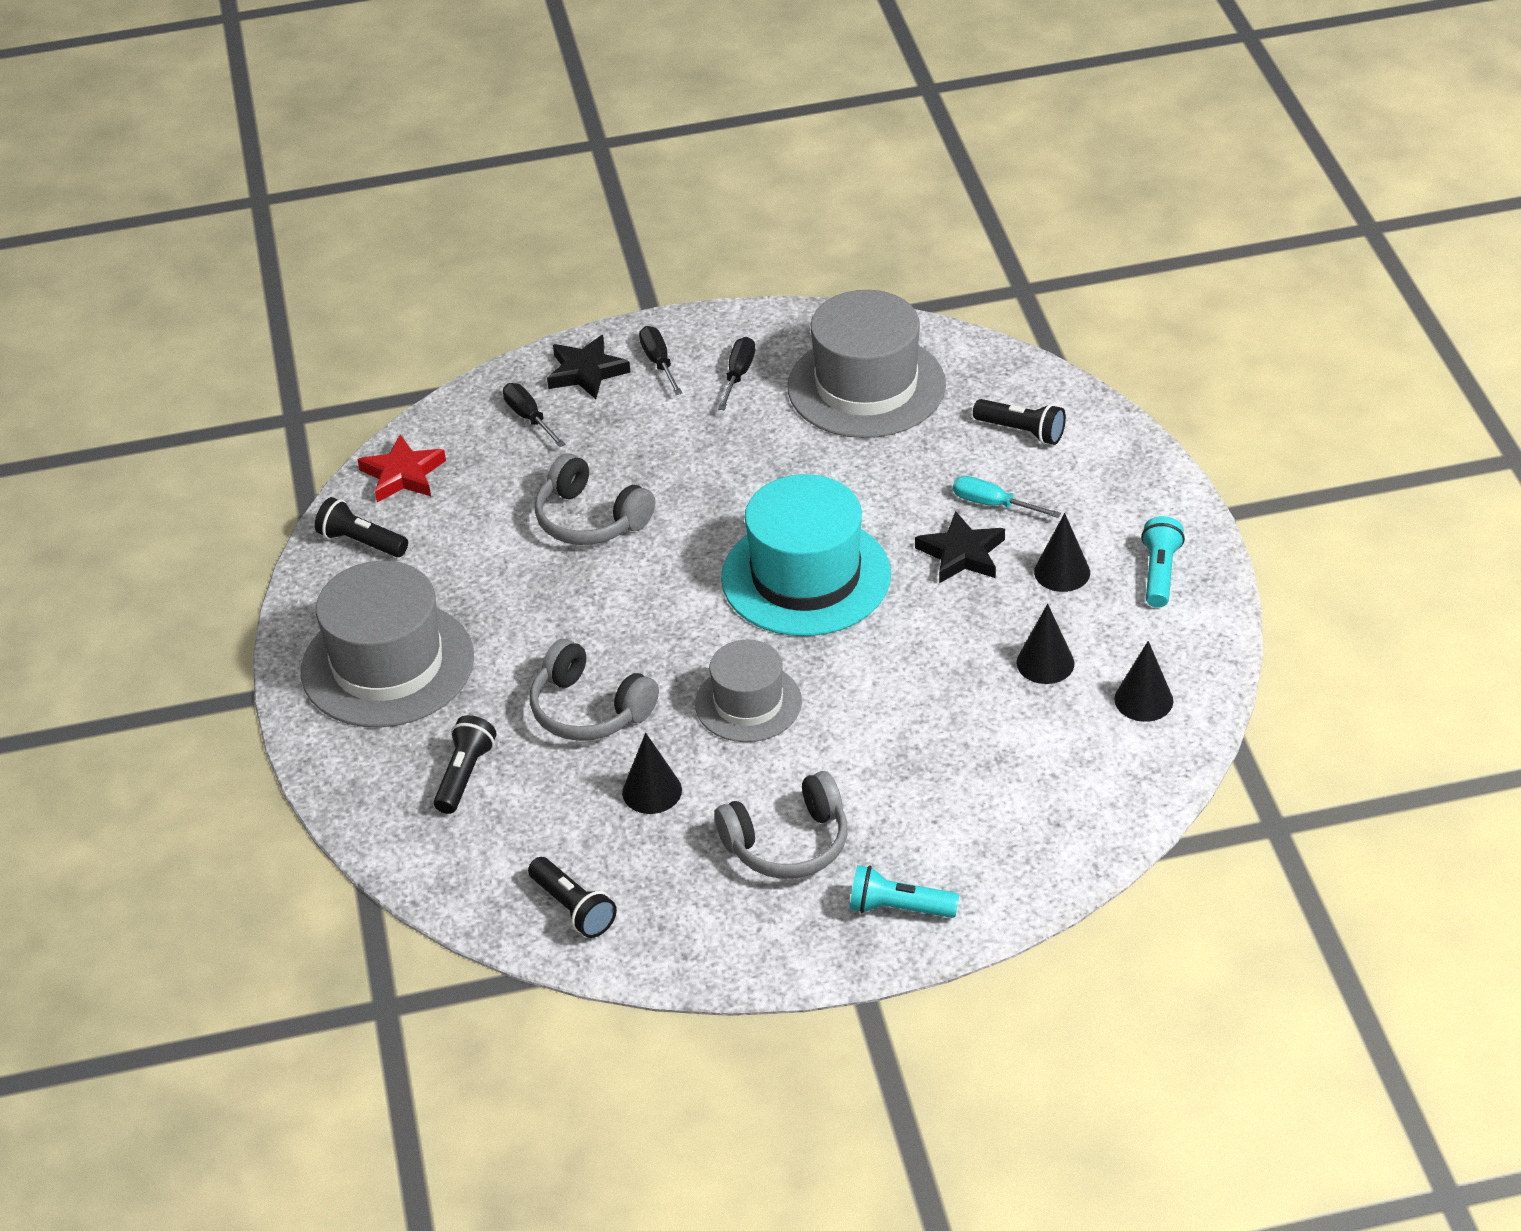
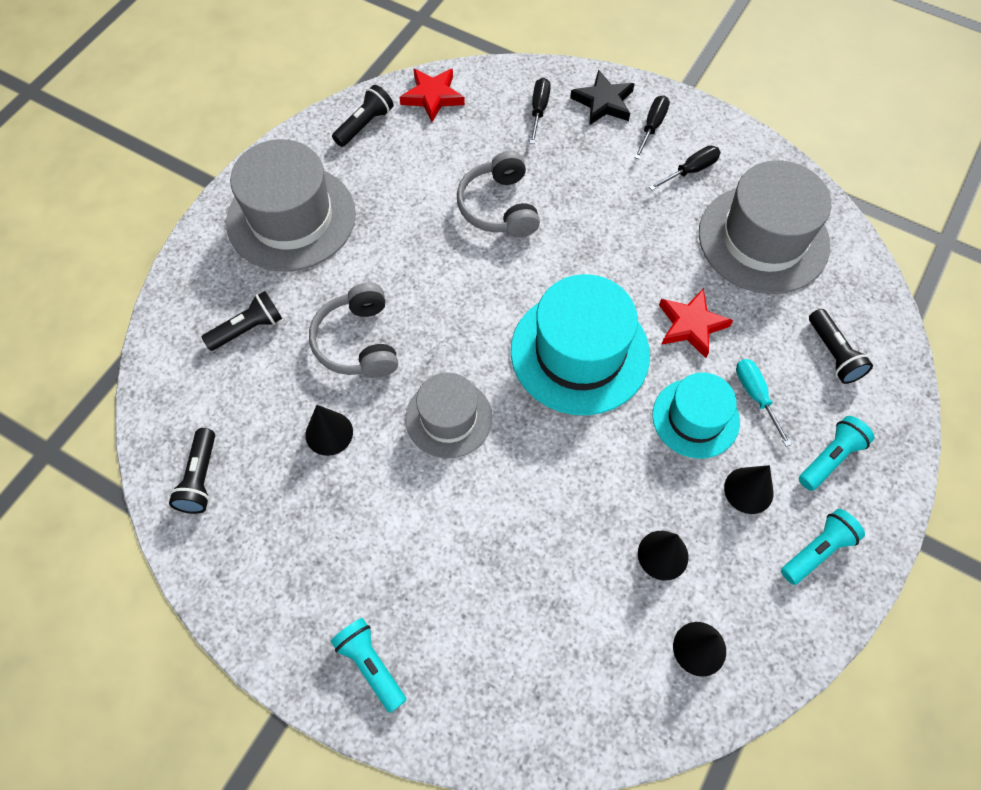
camera: 40 degrees right, 20 degrees up
black flashlight [315,497,408,557] -> black flashlight turned 60 degrees clockwise [332,85,394,147]
grey headphones [715,771,848,879] -> none
black star [915,511,1005,583] -> turquoise hat [652,372,740,459]
none -> red star [659,288,733,358]
none -> turquoise flashlight [799,416,874,491]

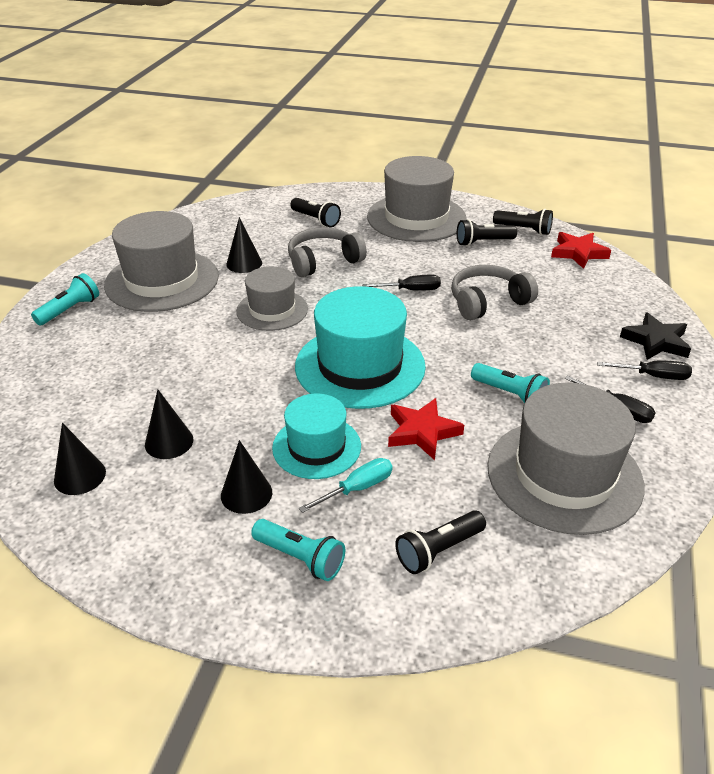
camera: 75 degrees right, 25 degrees down
black flashlight [169,428,215,514] -> black flashlight moved to [457,219,517,246]
black screwdriver [529,78,551,144] -> black screwdriver moved to [362,275,441,291]
turquoise flashlight [781,509,865,585] -> turquoise flashlight moved to [471,363,550,403]
none -> grey hat [104,211,219,312]

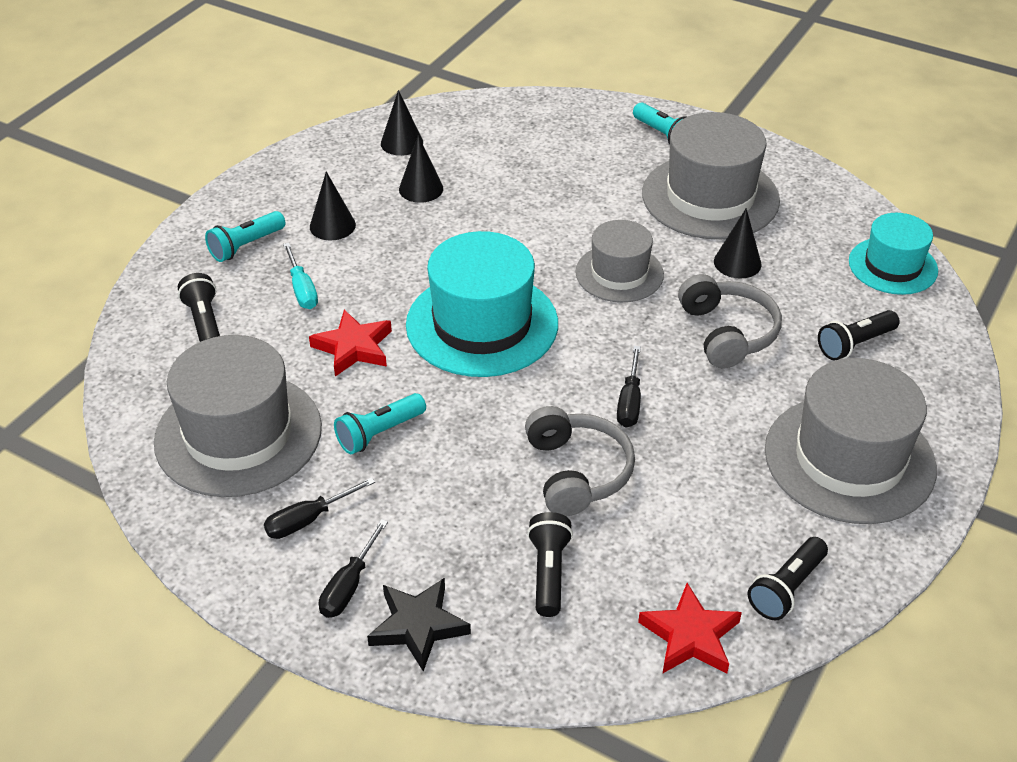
camera: 105 degrees right, 5 degrees up
turquoise hat [272,394,361,479] -> turquoise hat moved to [849,213,938,295]
black flashlight [457,219,517,246] -> black flashlight moved to [527,512,573,617]

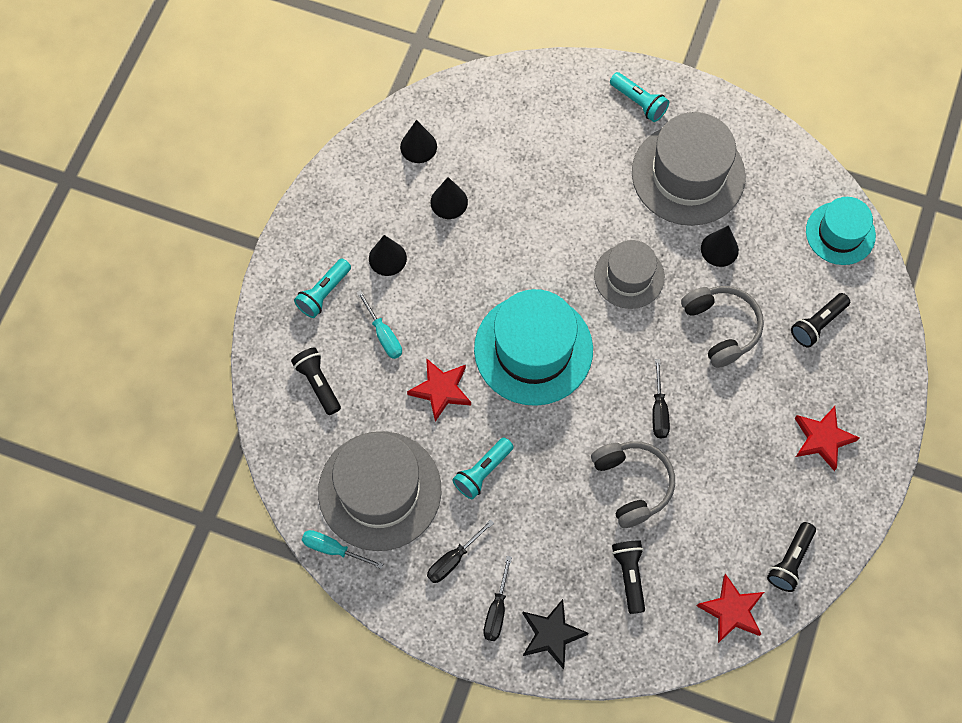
camera: 10 degrees left, 25 degrees up
grey hat [765,358,937,524] -> red star [795,406,859,471]
none -> turquoise screwdriver [302,530,383,569]

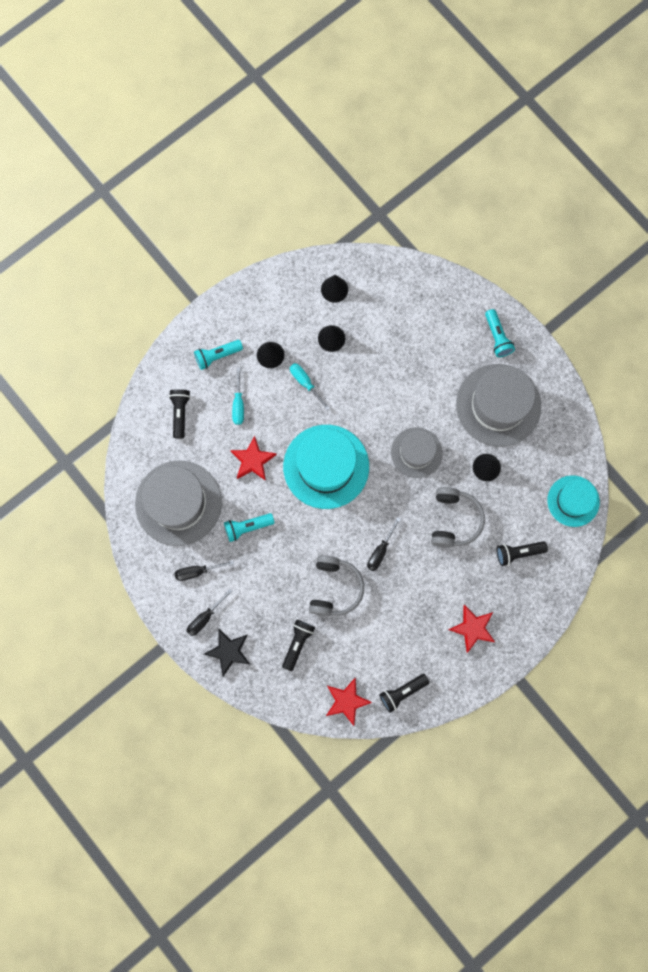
camera: 30 degrees right, 10 degrees up
turquoise screwdriver [302,530,383,569] -> turquoise screwdriver moved to [290,363,330,410]

